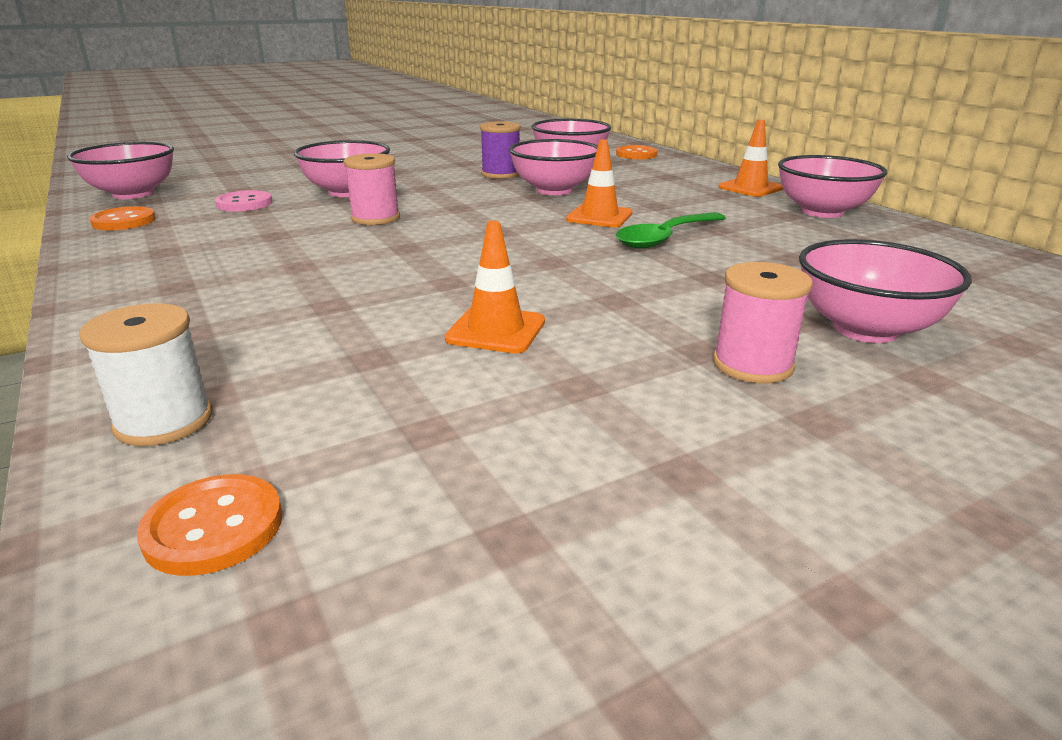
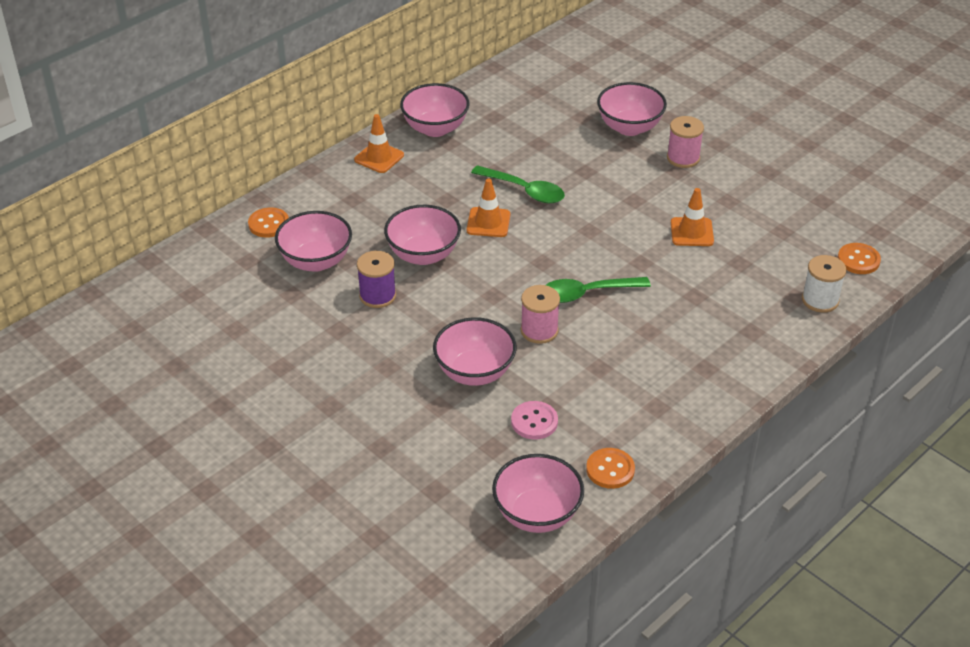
camera: 105 degrees left, 15 degrees up
none -> green spoon [546,277,651,303]

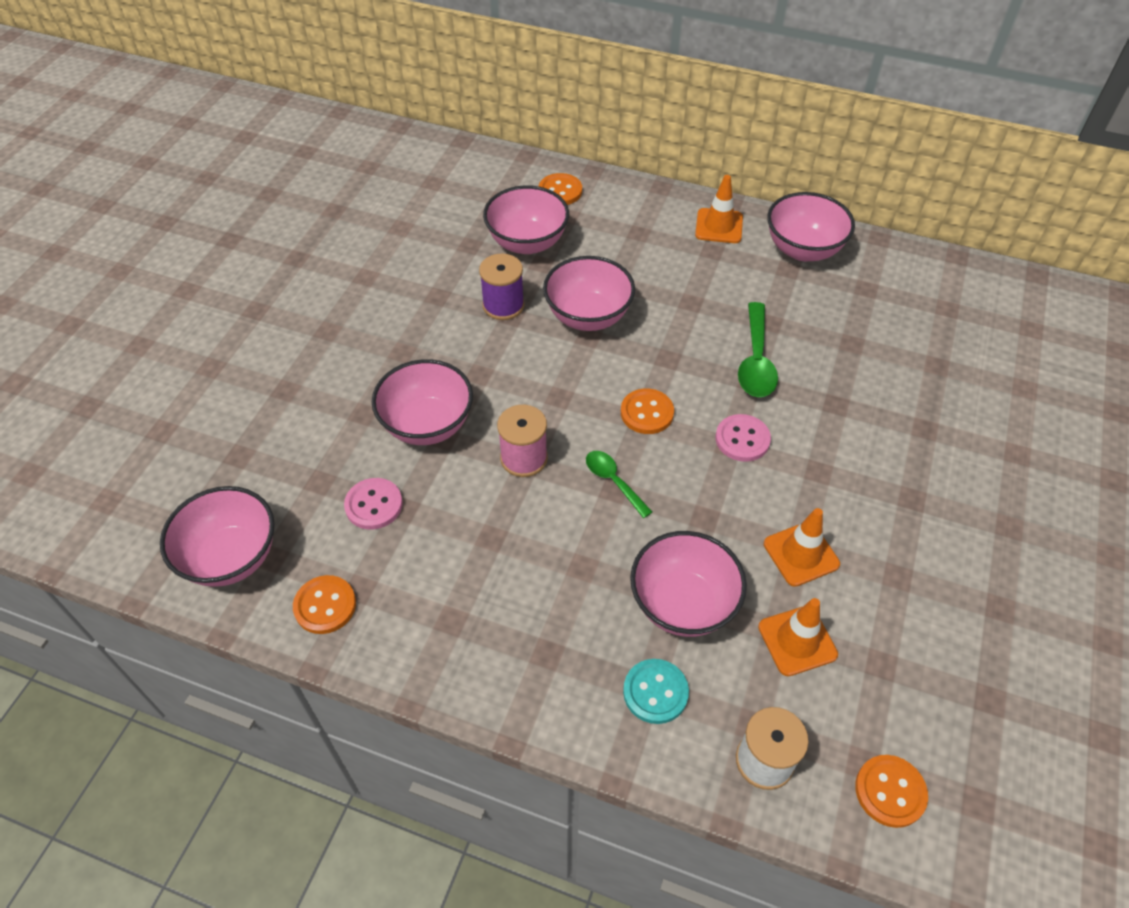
camera: 65 degrees right, 10 degrees up
orange traffic cone [467,178,510,237] -> orange traffic cone moved to [758,598,838,676]
green spoon [546,277,651,303] -> green spoon [586,451,652,518], size x0.63
pink bowl [597,82,667,136] -> pink bowl moved to [630,531,747,637]
pink spool [667,116,704,168] -> none
none -> orange button [621,389,674,434]
none -> turquoise button [623,659,689,724]
none -> pink button [715,414,771,462]

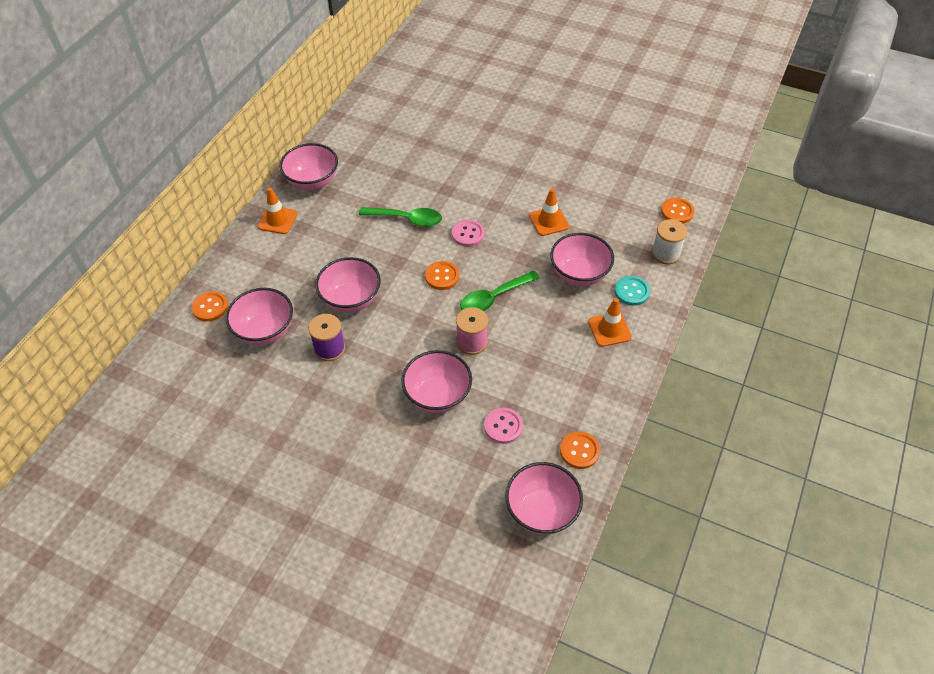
camera: 85 degrees left, 0 degrees up
green spoon [586,451,652,518] -> green spoon [460,271,540,311], size x1.60
orange traffic cone [758,598,838,676] -> orange traffic cone moved to [588,298,632,347]

